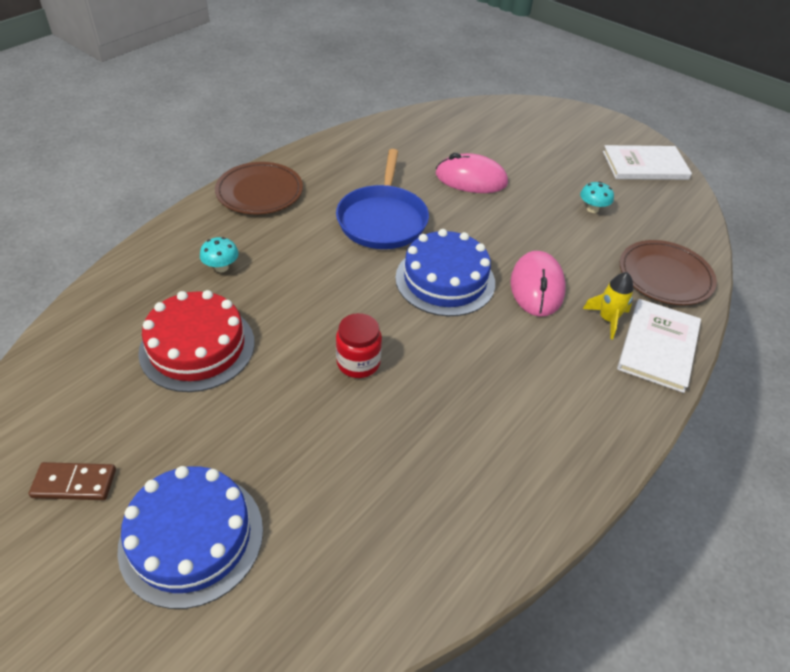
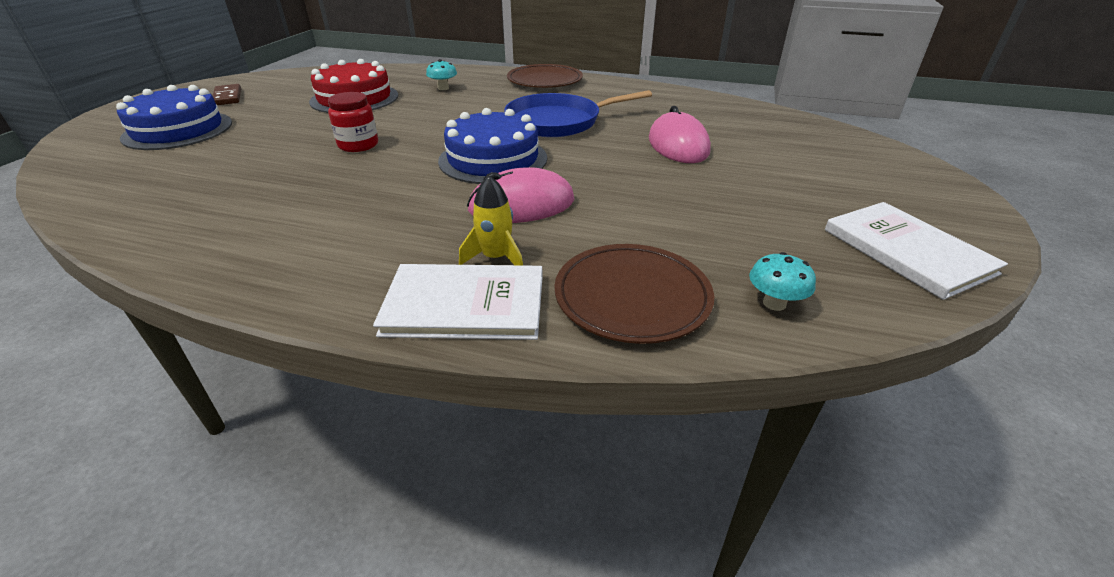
camera: 70 degrees right, 10 degrees down
turquoise mushroom [580,181,614,213] -> turquoise mushroom moved to [749,252,816,311]

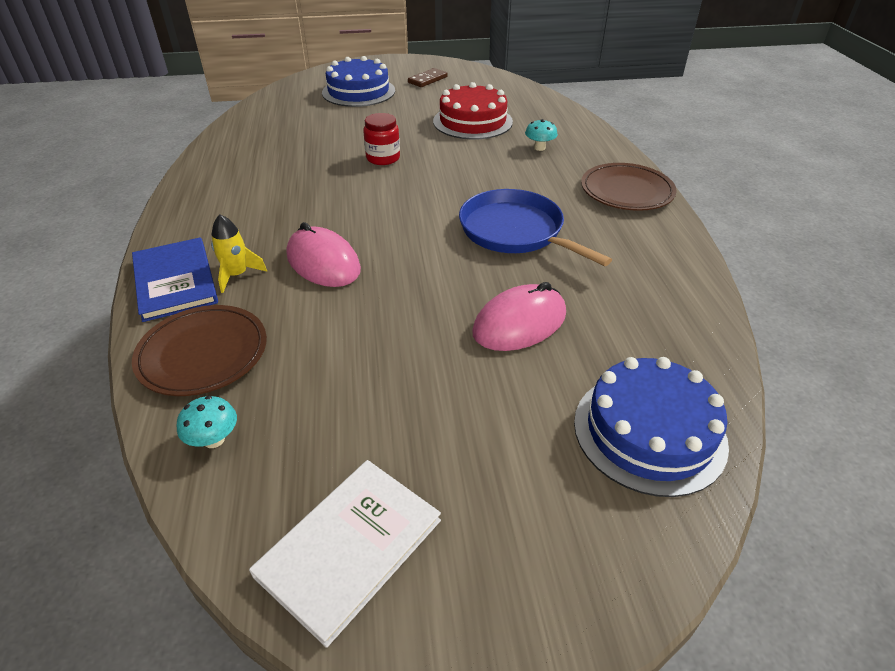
camera: 65 degrees right, 5 degrees up
white book [373,264,543,340] -> blue book [132,237,218,322]
blue cake [438,108,547,184] -> blue cake moved to [574,357,729,497]

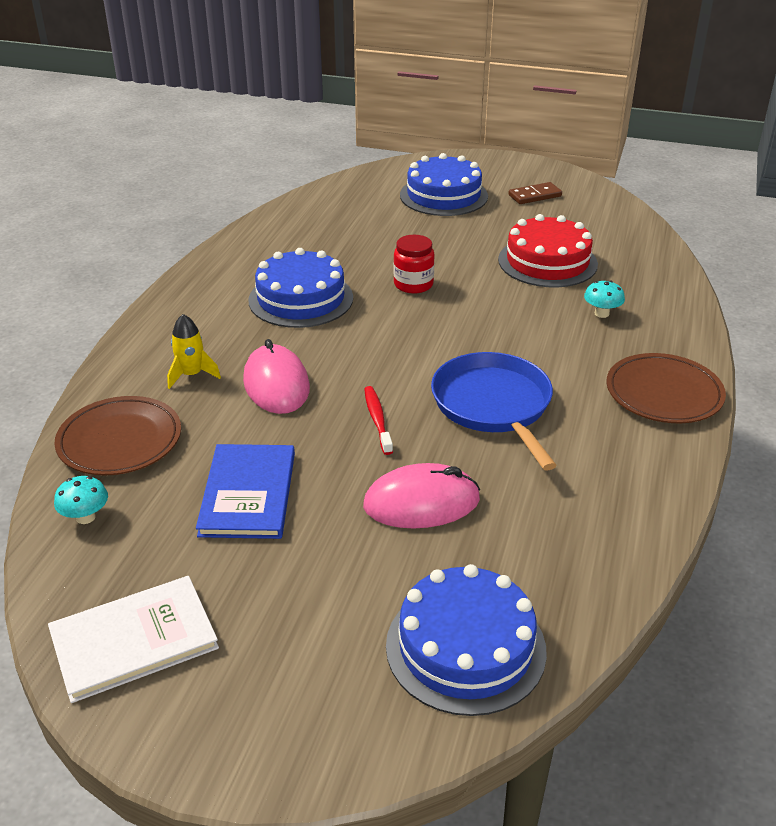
camera: 25 degrees right, 5 degrees down
blue book [132,237,218,322] -> blue book moved to [196,444,295,539]
none -> blue cake [248,248,353,328]
none -> red toothbrush [364,386,393,455]

